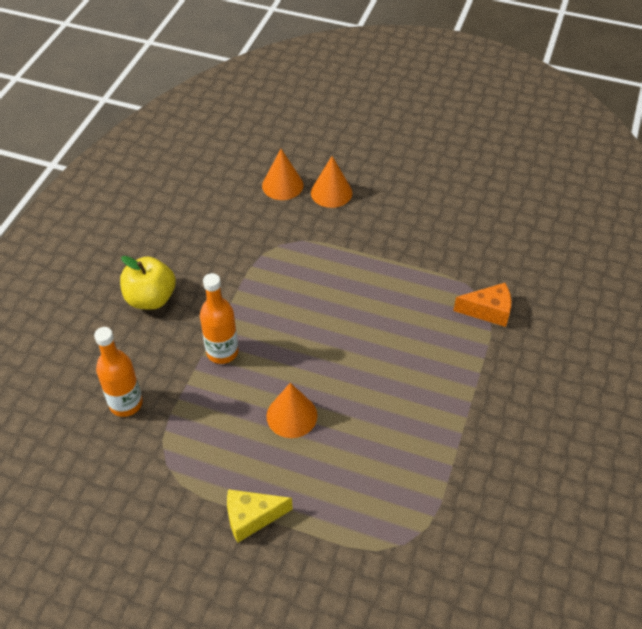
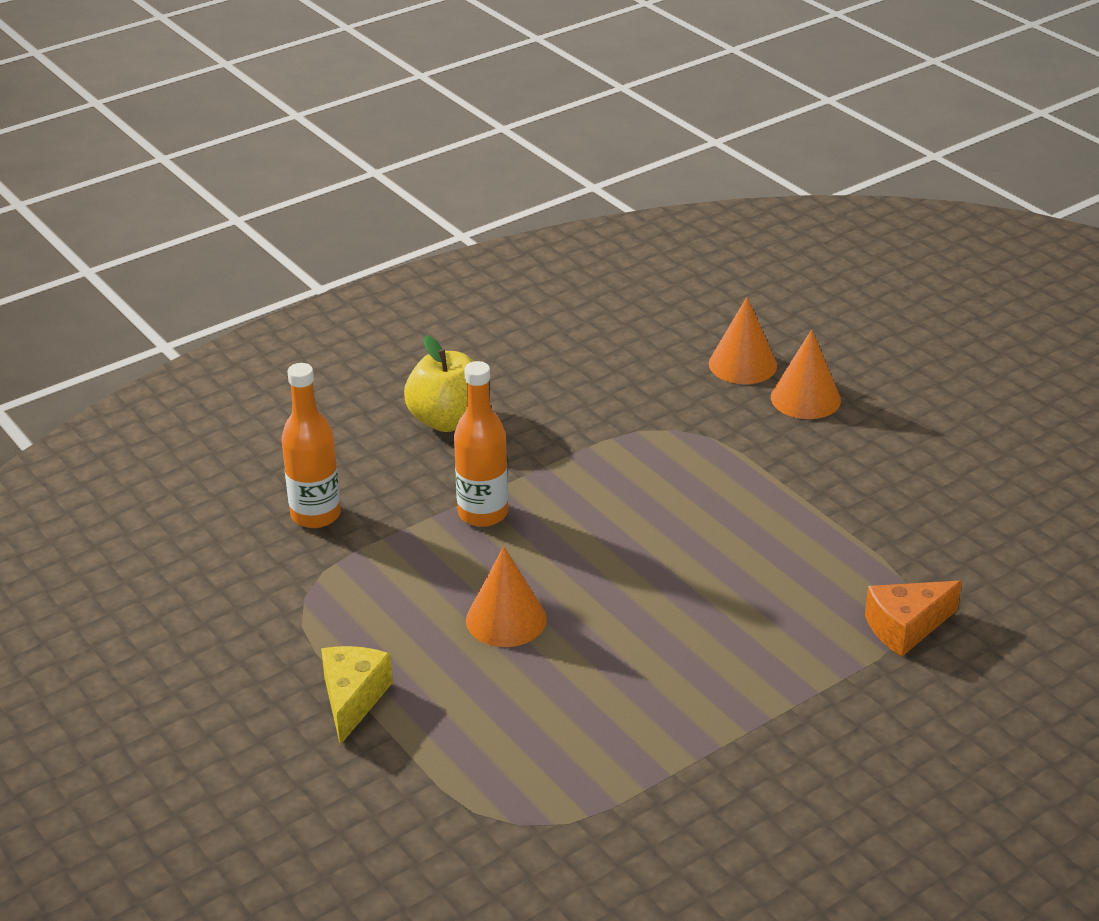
camera: 35 degrees right, 15 degrees down
yellow cheese [227,489,293,543] -> yellow cheese turned 75 degrees clockwise [321,646,393,745]
orange cheese [453,283,511,327] -> orange cheese turned 120 degrees clockwise [865,581,962,656]

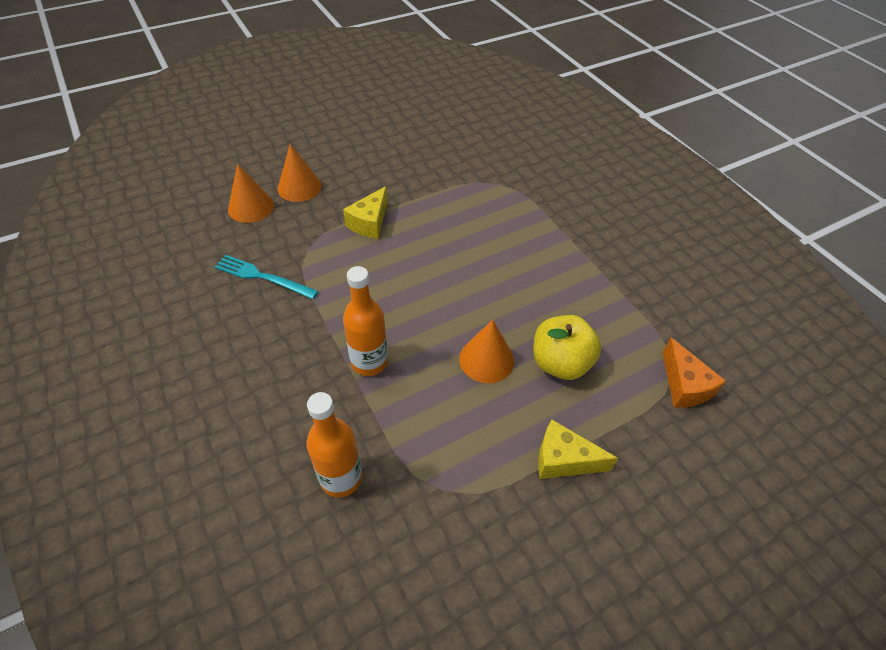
camera: 85 degrees left, 15 degrees up
yellow apple [404,335,474,432] -> yellow apple moved to [533,315,601,380]
orange cheese [865,581,962,656] -> orange cheese moved to [662,338,726,408]
none -> turquoise fork [214,255,318,299]
none -> yellow cheese [343,186,387,239]

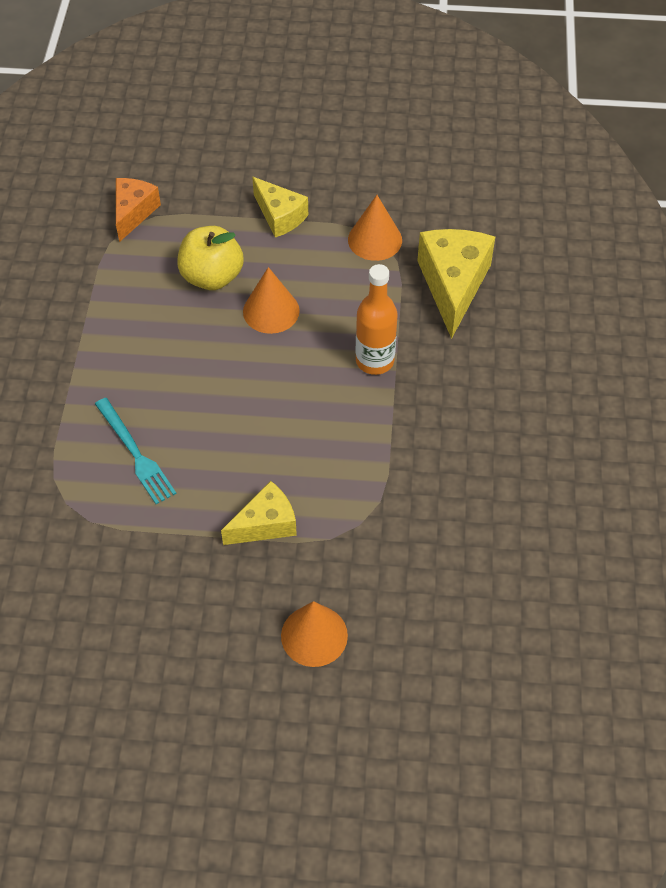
camera: 145 degrees left, 5 degrees up
turquoise fork [214,255,318,299] -> turquoise fork moved to [95,398,176,504]
orange cone [228,163,274,223] -> orange cone moved to [348,195,402,261]
orange bottle [306,392,362,497] -> yellow cheese [417,229,495,339]

